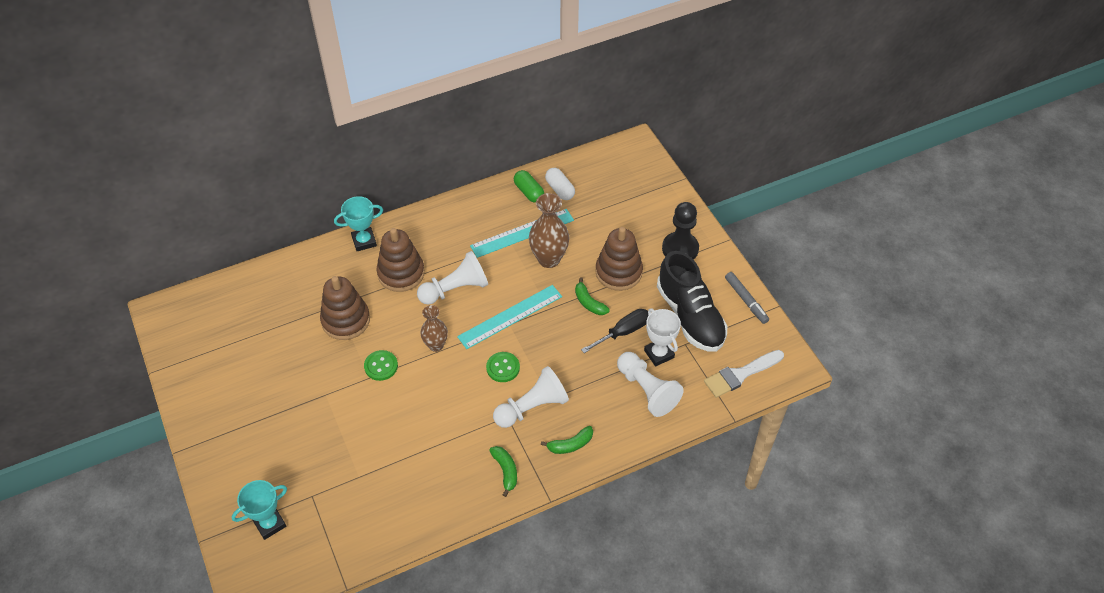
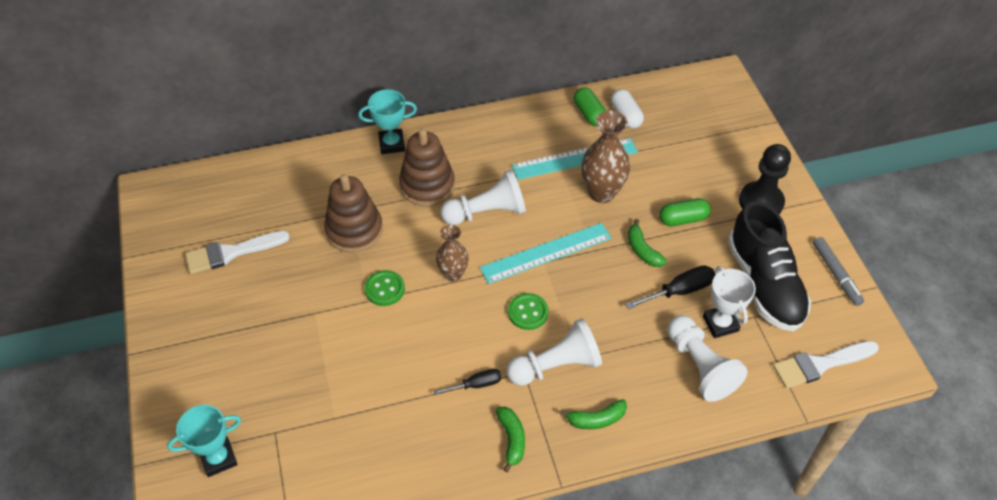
camera: 10 degrees right, 0 degrees up
brown stacking toy [595,227,643,291] -> green capsule [659,198,711,226]
none -> white brush [185,231,290,274]
none -> black screwdriver [433,369,502,395]

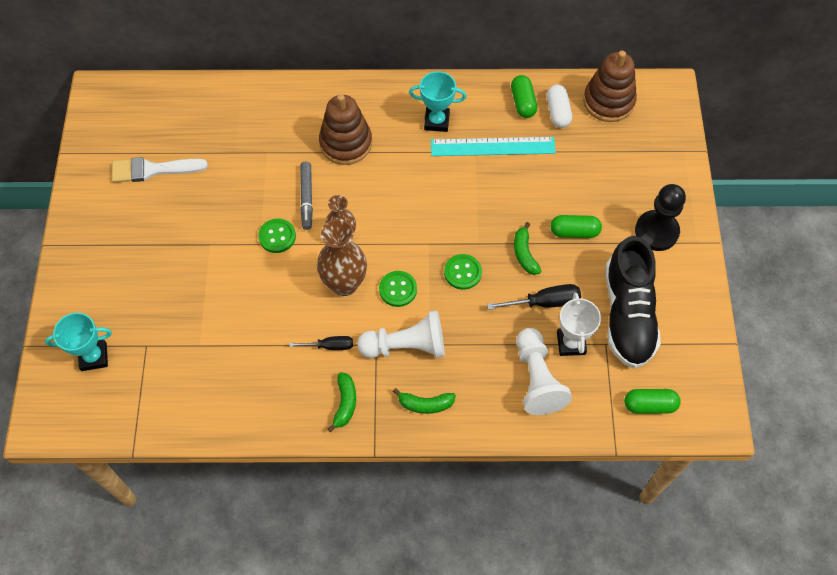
camera: 15 degrees right, 10 degrees up
brown stacking toy [324,174,383,253] -> brown stacking toy moved to [583,51,637,122]
turquoise trophy [358,89,417,154] -> turquoise trophy moved to [409,71,466,132]
white pawn [440,169,526,225] -> none
turquoise ruler [480,223,611,284] -> none
brown vase [581,111,630,203] -> brown vase moved to [317,219,367,296]
white brush [773,341,879,389] -> green capsule [624,389,681,414]
grey marker [813,237,864,306] -> grey marker moved to [300,162,313,230]
none -> green button [444,254,482,290]

